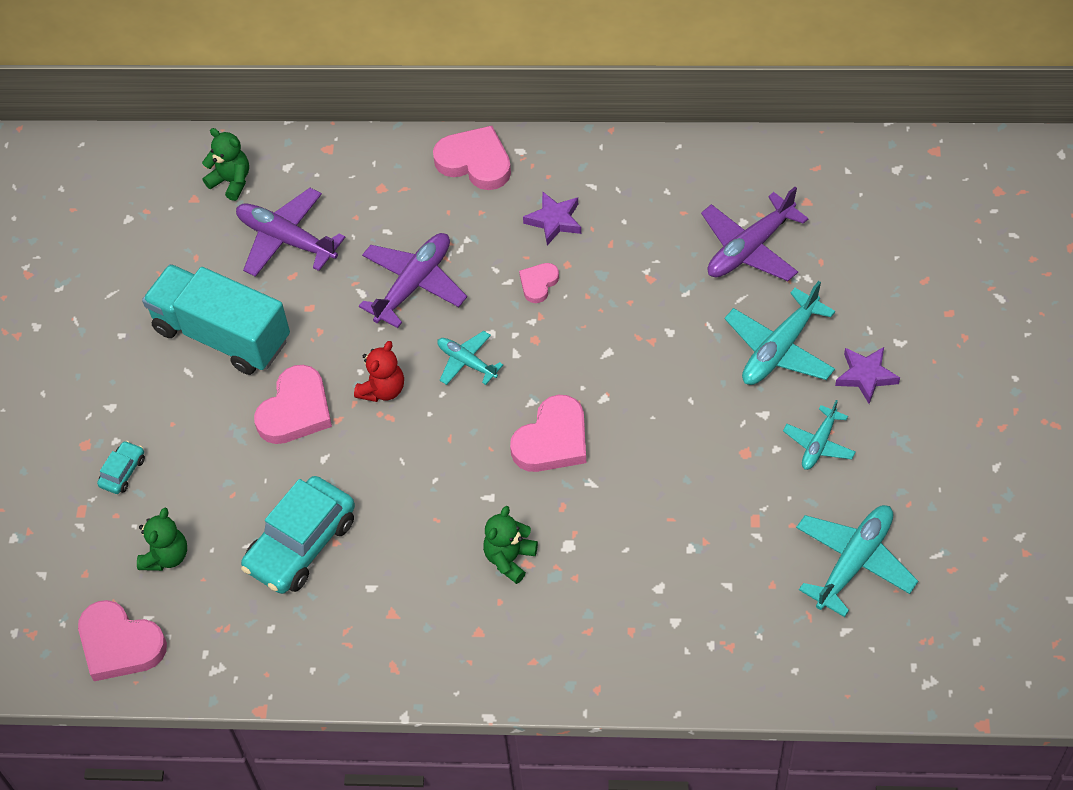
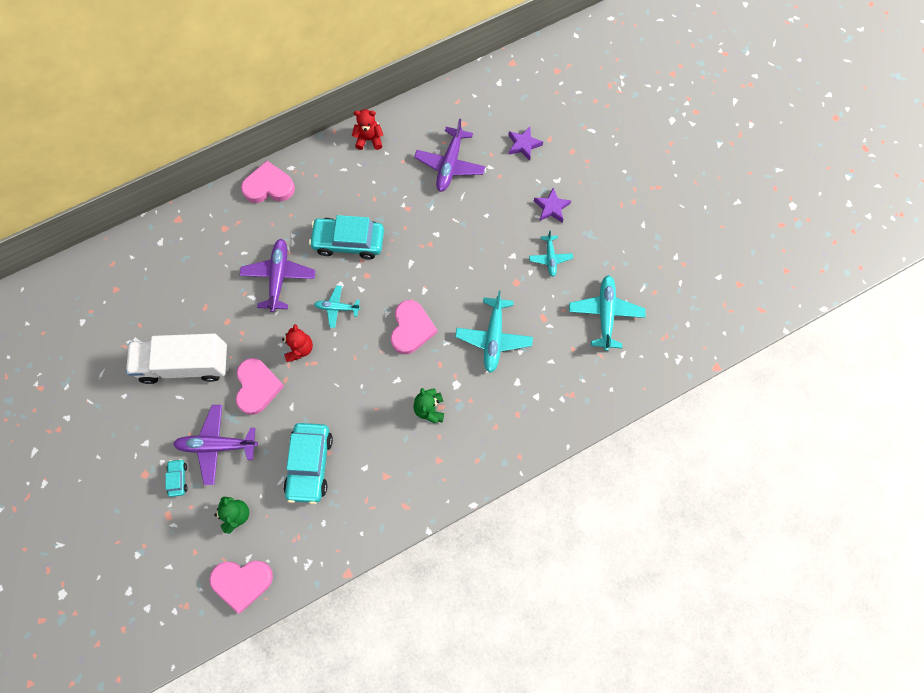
camera: 35 degrees left, 15 degrees up
turquoise truck [142,264,290,375] -> white truck [126,334,228,384]
green teddy bear [202,128,249,201] -> none
purple plane [236,188,346,277] -> purple plane moved to [173,405,258,485]
pink heart [519,263,559,303] -> turquoise car [309,215,384,259]
purple star [523,191,581,246] -> purple star moved to [509,126,543,161]
turquoise plane [725,281,835,385] -> turquoise plane moved to [455,290,533,373]
none -> red teddy bear [352,109,383,150]

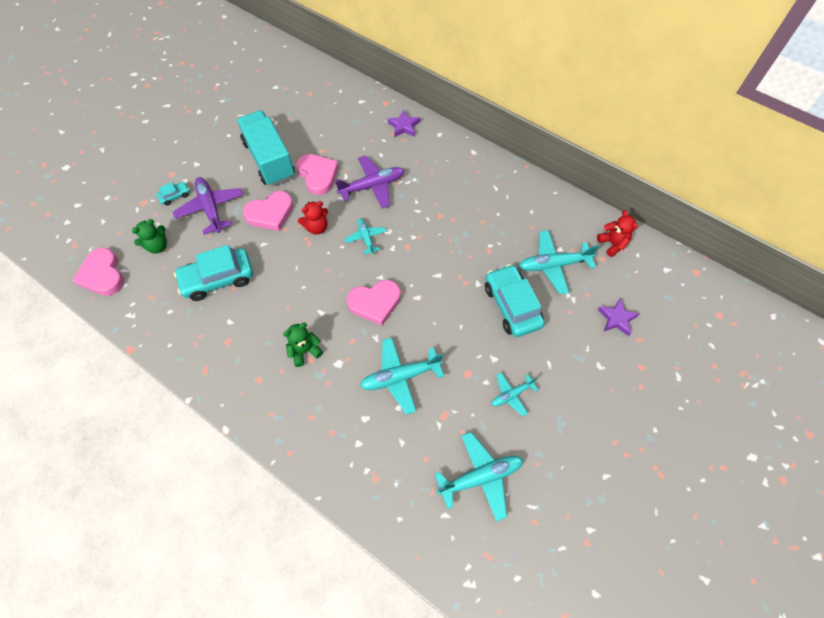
camera: 65 degrees right, 10 degrees down
white truck [126,334,228,384] -> turquoise truck [237,110,295,186]
pink heart [241,161,295,203] -> pink heart moved to [296,154,339,195]
turquoise car [309,215,384,259] -> turquoise car moved to [485,264,545,337]
red teddy bear [352,109,383,150] -> red teddy bear moved to [597,210,637,257]
purple plane [414,119,485,192] -> turquoise plane [519,230,599,294]
purple star [534,187,571,223] -> purple star moved to [387,109,420,137]

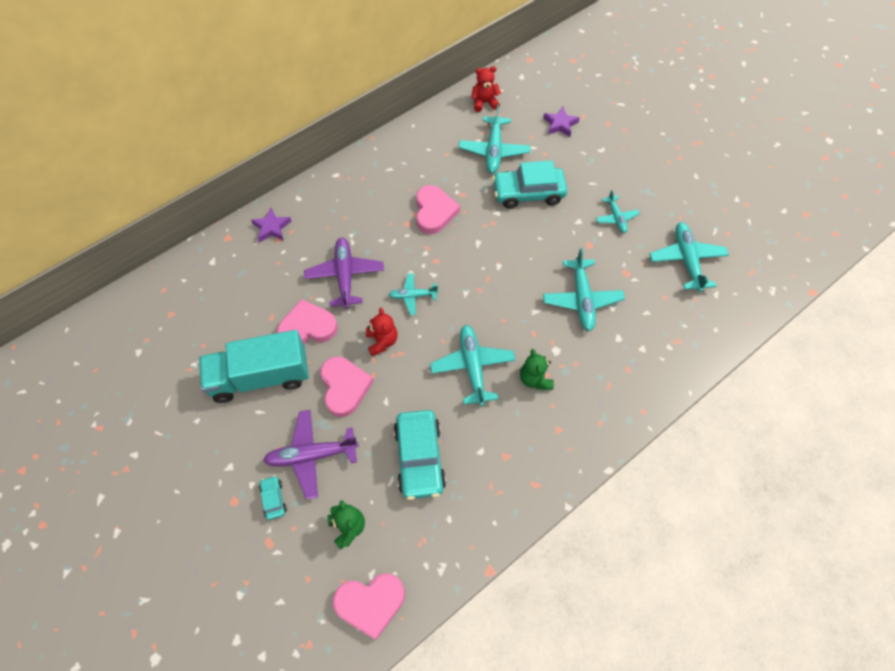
camera: 75 degrees left, 0 degrees up
pink heart [347,280,401,326] -> pink heart moved to [416,185,460,234]
none -> turquoise plane [430,325,516,406]

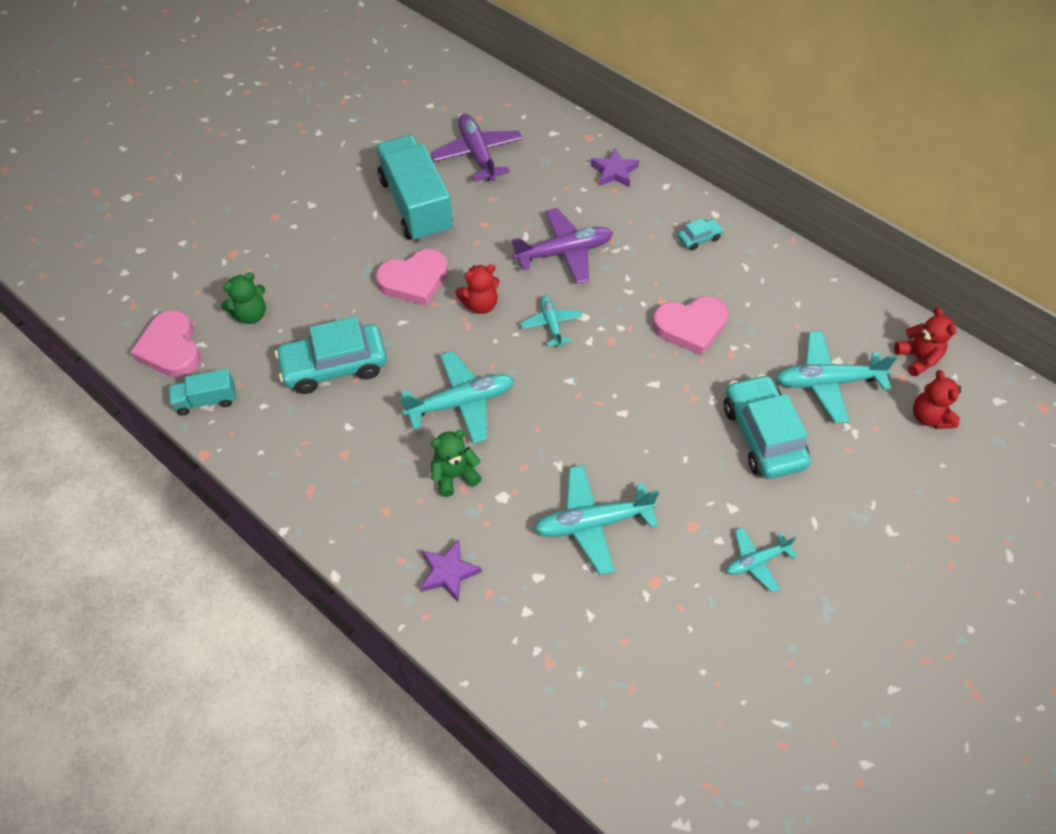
camera: 80 degrees right, 5 degrees down
turquoise car [259,475,287,520] -> turquoise car moved to [678,218,723,251]
purple plane [263,410,359,499] -> purple plane moved to [431,114,523,182]
pink heart [277,299,338,344] -> none
purple star [543,107,580,137] -> purple star moved to [420,539,482,602]
turquoise plane [650,222,729,292] -> none
none -> turquoise truck [169,369,236,415]
none -> red teddy bear [913,370,961,429]

